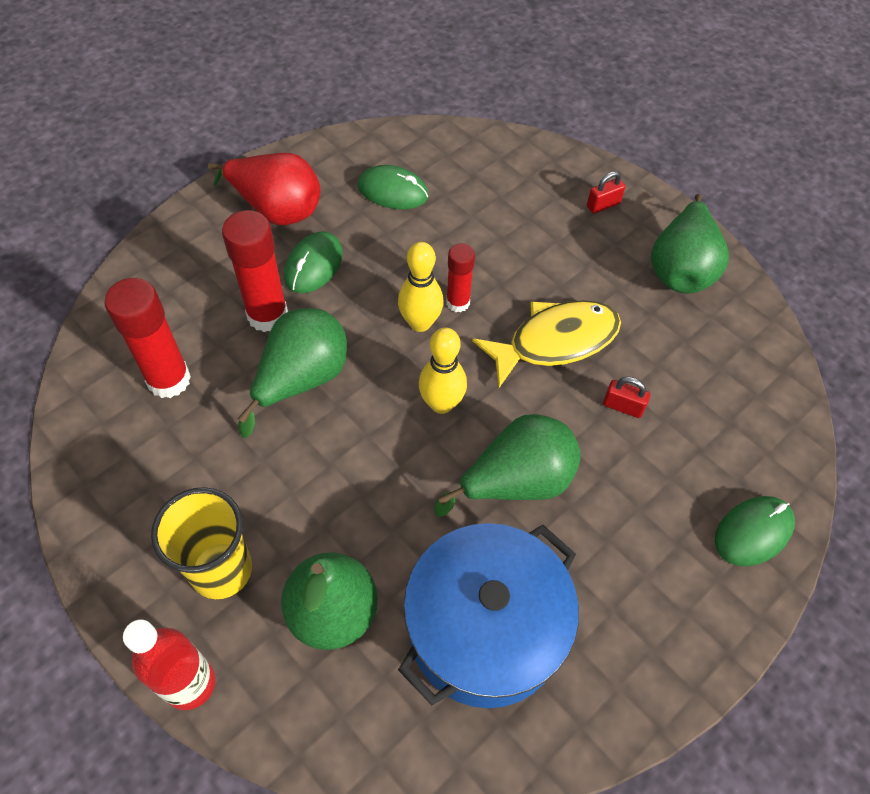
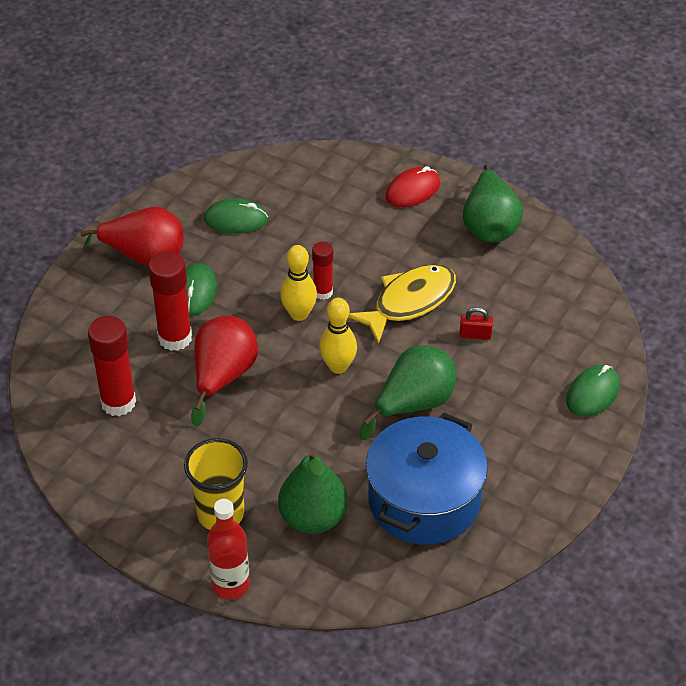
camera: 15 degrees left, 10 degrees down
green pear [238,308,347,438] -> red pear [191,316,258,427]
red padlock [587,171,625,214] -> red mouse [385,166,440,207]

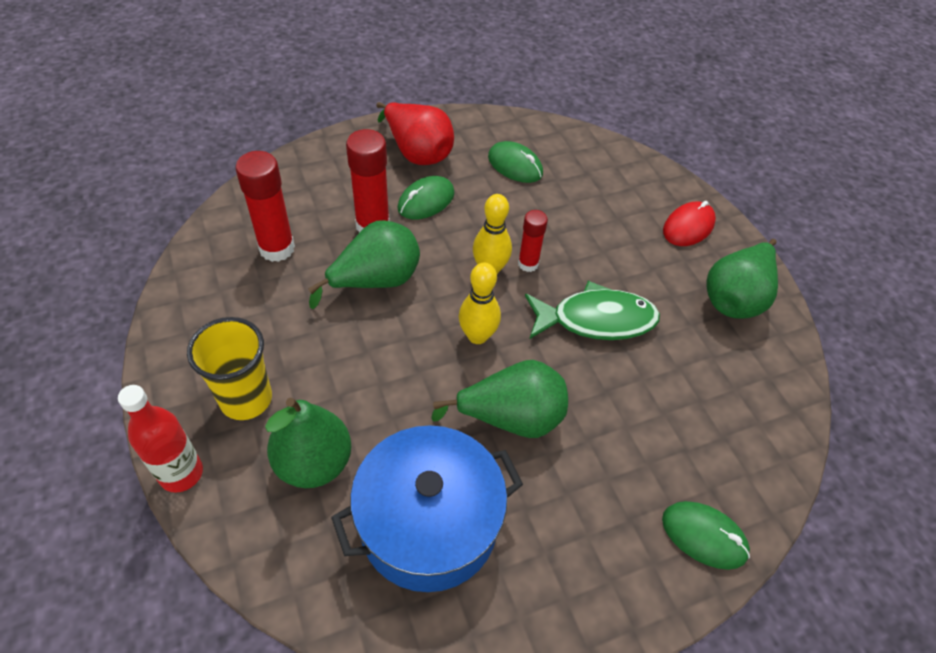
camera: 35 degrees right, 5 degrees up
red pear [191,316,258,427] -> green pear [308,220,420,309]
yellow fish [348,264,456,344] -> green fish [525,281,660,340]
red mouse [385,166,440,207] -> red mouse turned 45 degrees counterclockwise [663,201,716,246]
red padlock [460,307,493,340] -> none
green mouse [566,365,620,417] -> green mouse turned 45 degrees clockwise [662,501,750,570]

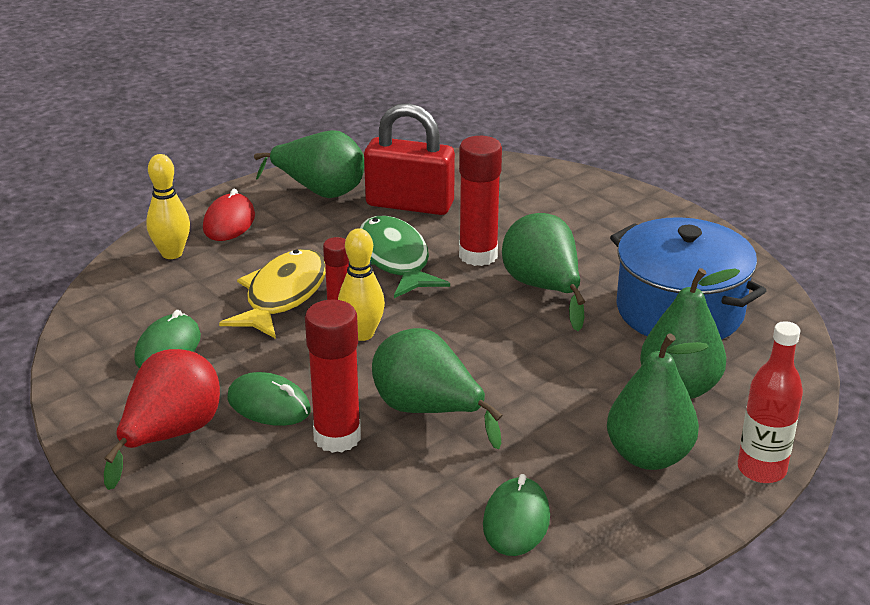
camera: 105 degrees left, 20 degrees down
yellow cup [187,317,272,420] -> green pear [607,333,709,470]
red glue stick [236,151,295,262] -> red glue stick moved to [459,136,502,266]
yellow bowling pin [459,262,501,344] -> yellow bowling pin moved to [146,154,190,259]
green mouse [662,501,750,570] -> green mouse moved to [483,474,550,556]
red mouse [663,201,716,246] -> red mouse turned 75 degrees clockwise [203,189,255,241]
none -> yellow fish [219,249,326,339]
none -> red padlock [364,103,455,215]

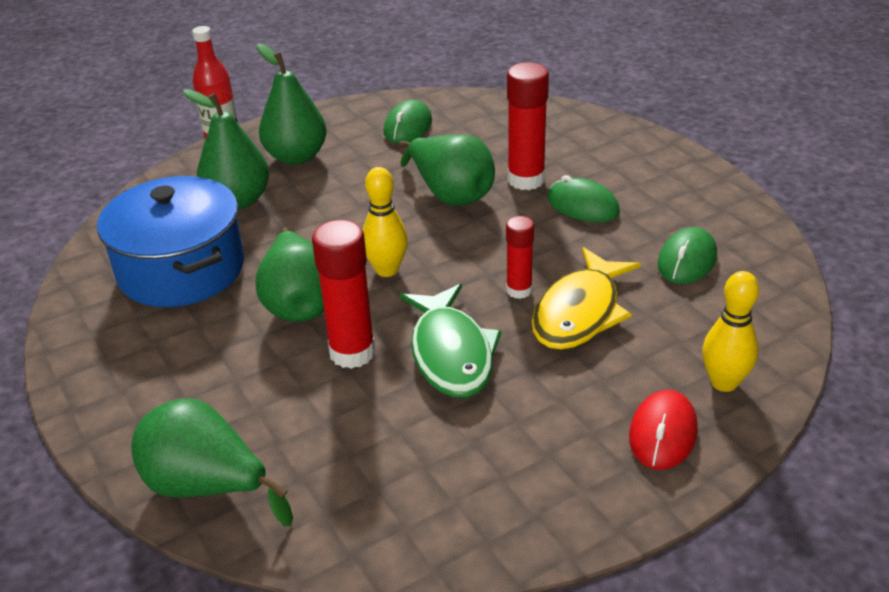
camera: 170 degrees left, 5 degrees up
red pear [104,349,220,490] -> none
green pear [254,130,364,198] -> green pear moved to [132,398,293,526]
yellow bowling pin [338,228,385,341] -> yellow bowling pin moved to [363,167,408,277]
red padlock [364,103,455,215] -> none

